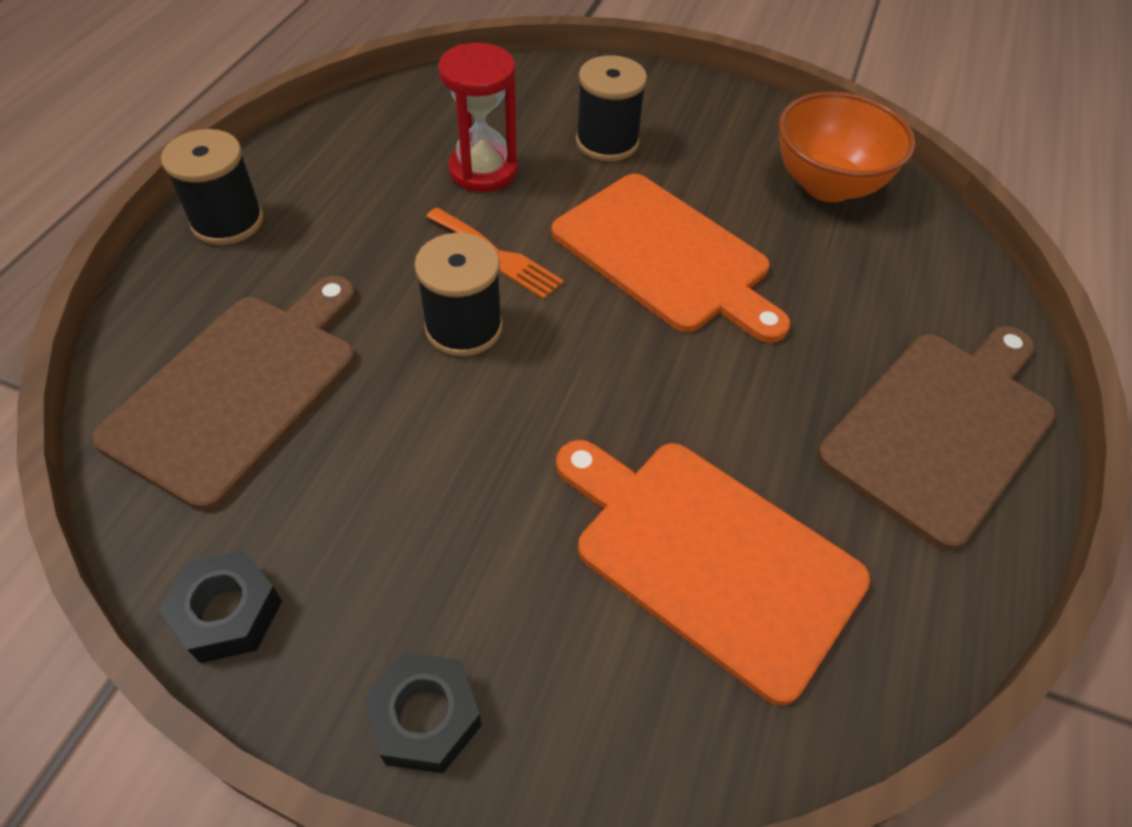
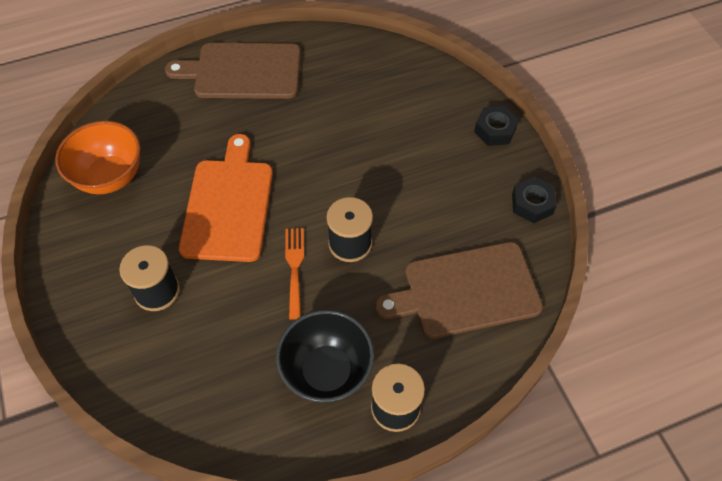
camera: 130 degrees left, 5 degrees up
red hourglass [438,43,518,192] -> none
orange cutting board [556,440,871,706] -> none
none -> black bowl [276,310,374,403]

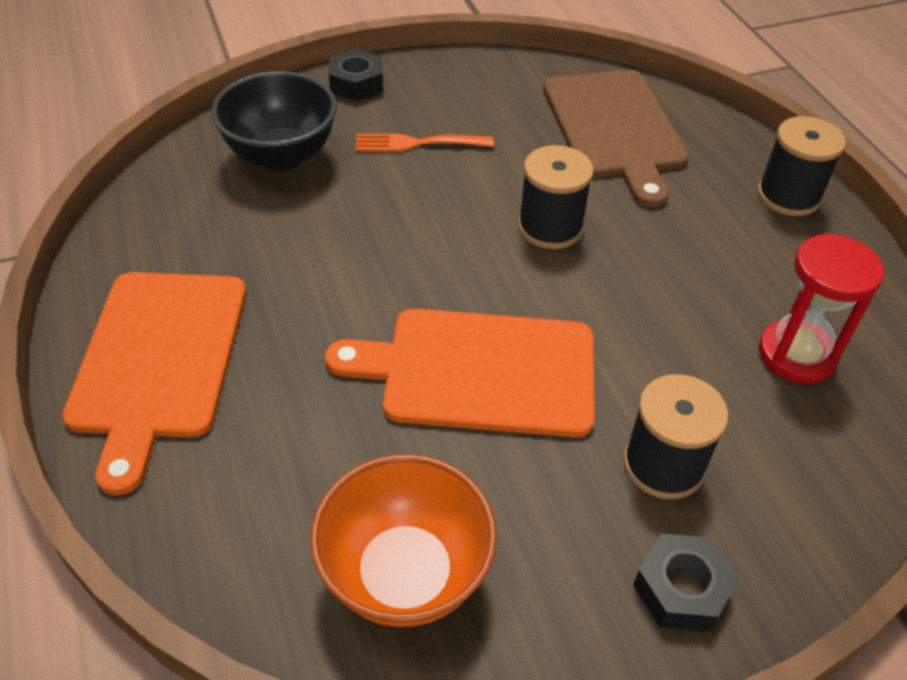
camera: 90 degrees left, 10 degrees down
brown cutting board [165,43,301,99] -> orange cutting board [62,272,246,495]
black bowl [276,310,374,403] -> black bowl moved to [211,71,337,171]
orange fork [285,228,304,320] -> orange fork moved to [355,134,494,152]
black nut [512,177,557,223] -> black nut moved to [633,534,738,632]
none -> red hourglass [759,233,884,384]

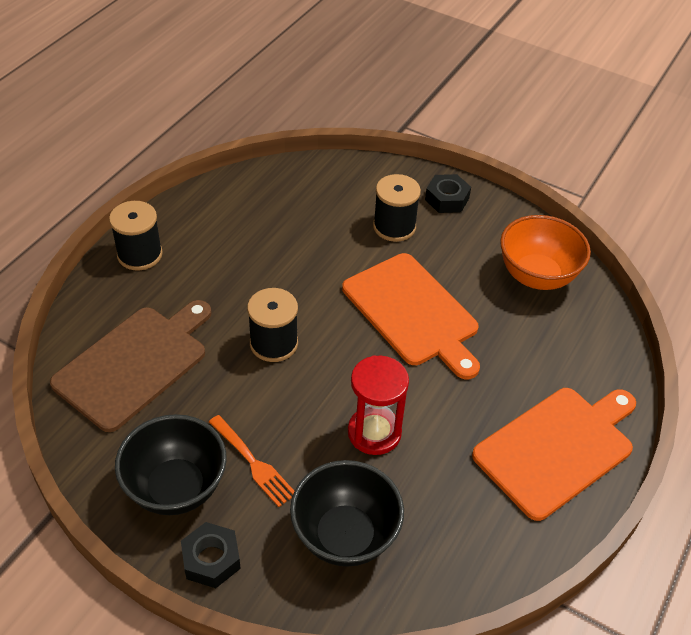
camera: 130 degrees left, 0 degrees up
red hourglass [759,233,884,384] -> red hourglass moved to [348,355,409,455]
none -> black bowl [115,414,227,515]

